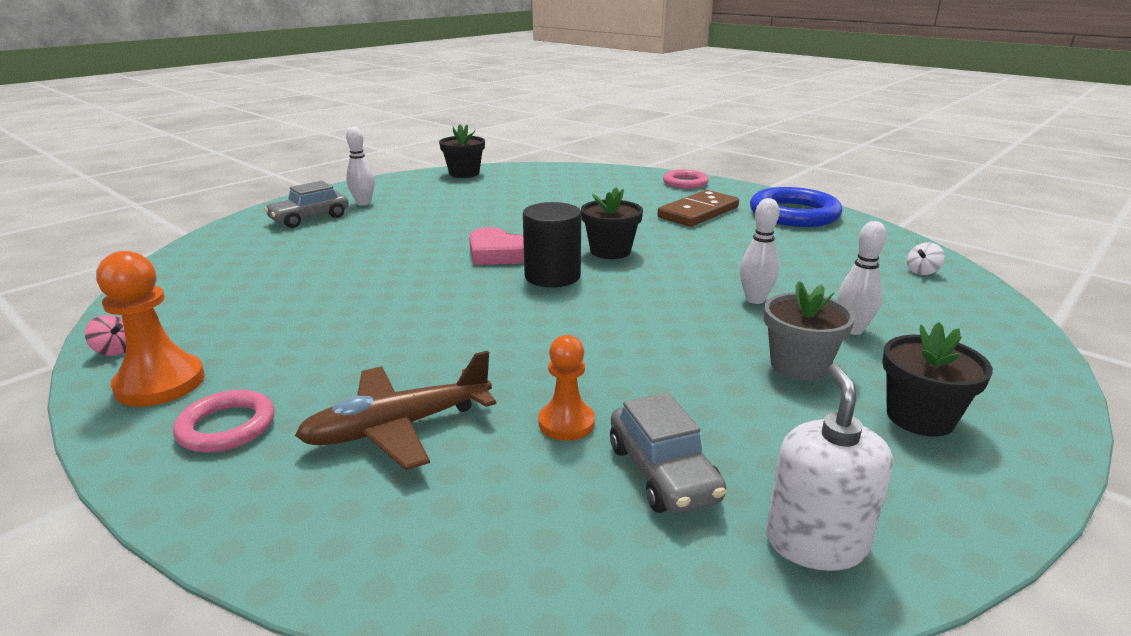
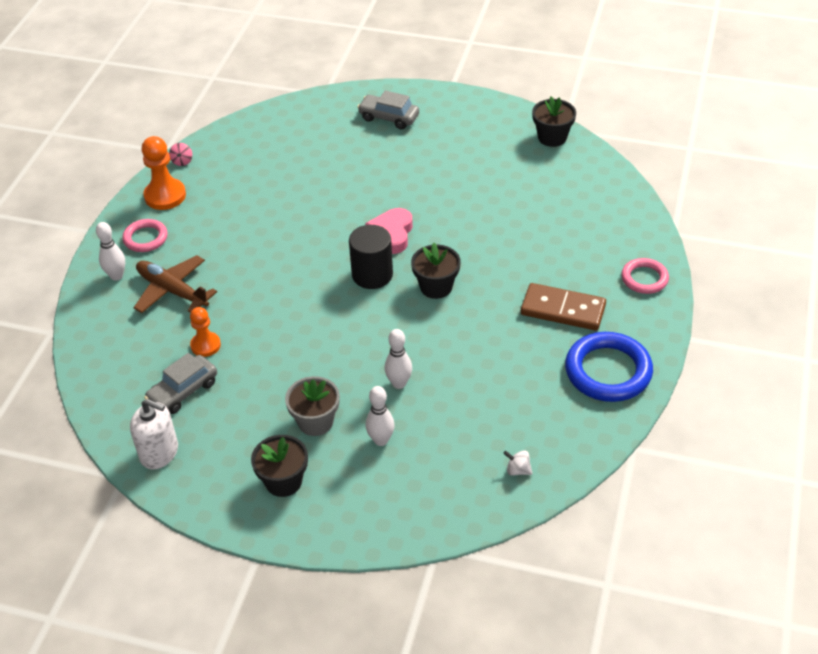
camera: 65 degrees right, 20 degrees up
white bowling pin [346,126,375,206] -> white bowling pin moved to [96,222,125,281]
white soap dispenser [766,364,893,571] -> white soap dispenser turned 45 degrees clockwise [130,399,178,469]

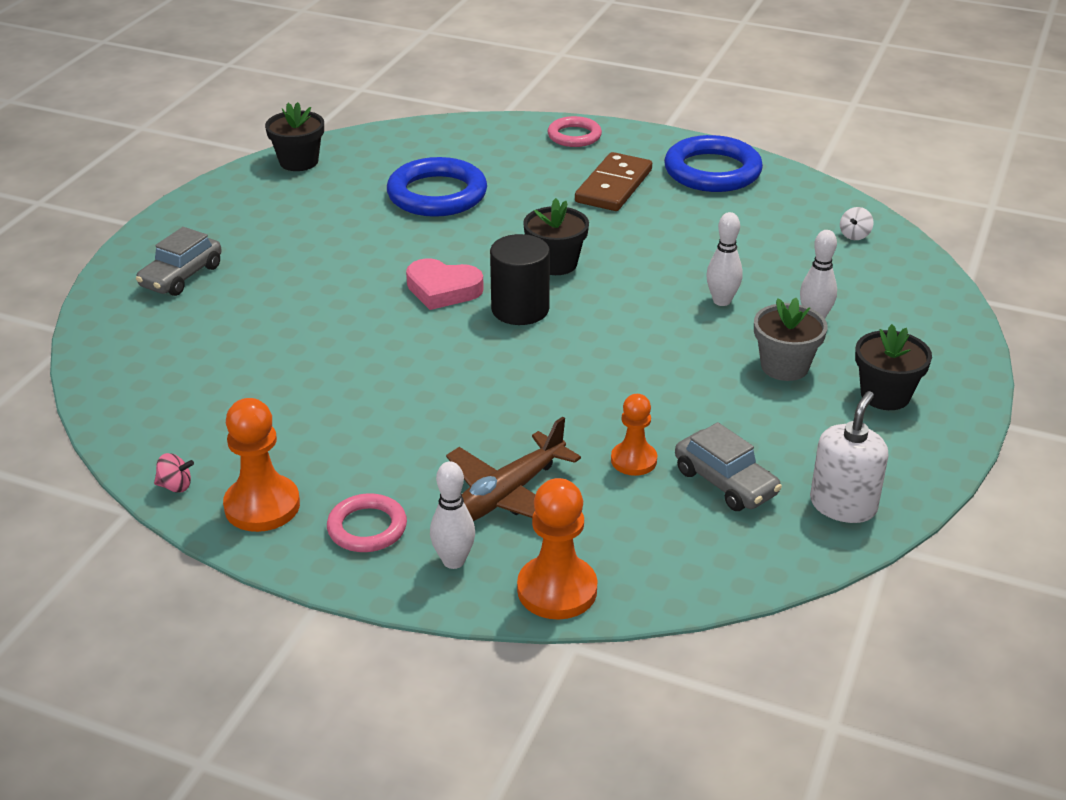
camera: 85 degrees left, 10 degrees down
none -> blue ring [387,157,487,217]
none -> orange pawn [517,478,597,619]

